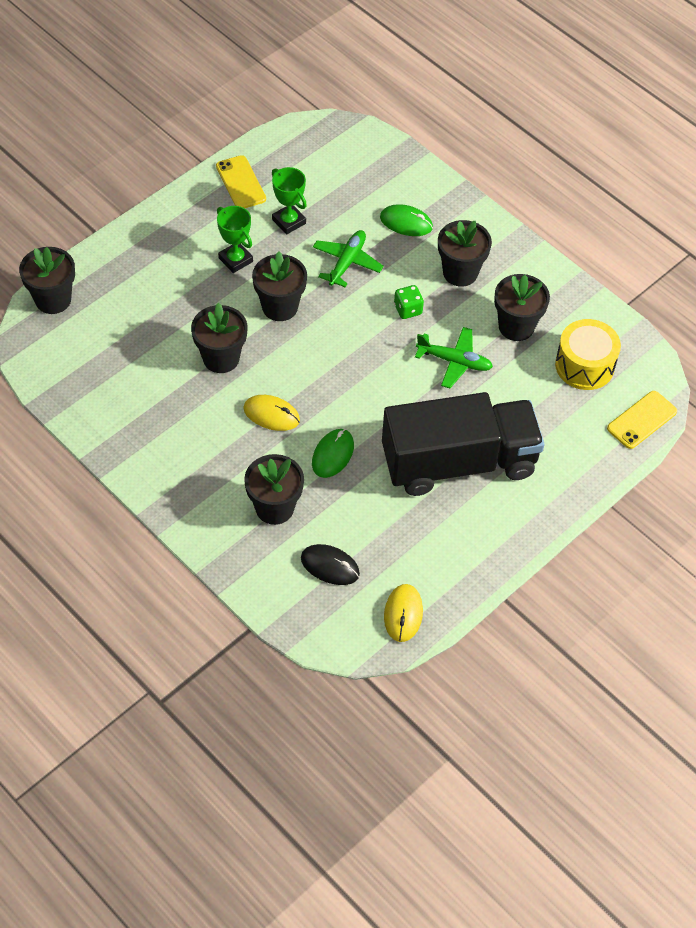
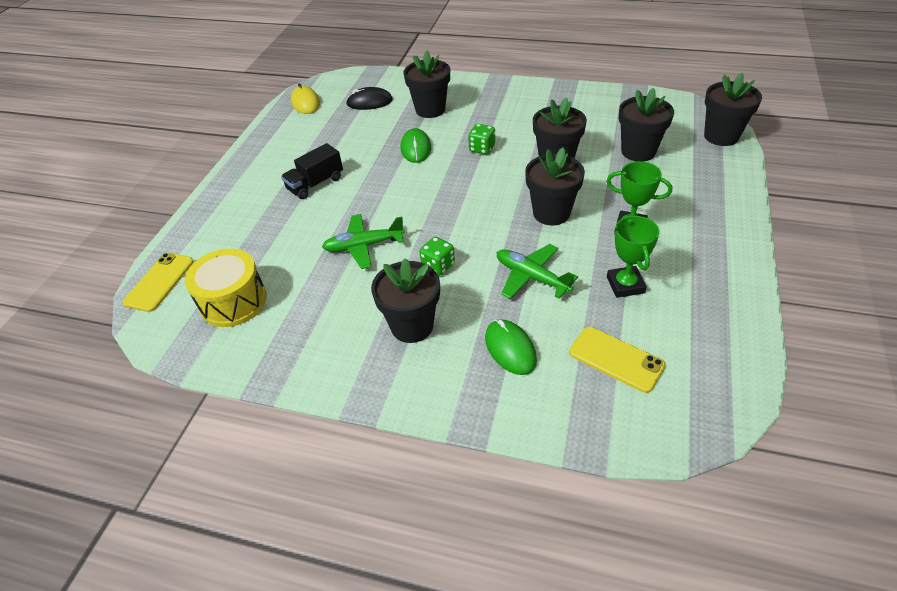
camera: 155 degrees right, 10 degrees down
yellow phone [216,155,266,208] -> yellow phone moved to [569,327,666,393]
yellow mouse [243,395,300,431] -> green dice [468,124,495,155]
green trophy [272,167,307,234] -> green trophy turned 60 degrees clockwise [607,215,660,298]
green plane [313,230,384,287] -> green plane turned 135 degrees clockwise [497,244,578,299]
green mouse [380,204,433,236] -> green mouse turned 75 degrees clockwise [485,319,537,375]
black truck [382,392,544,496] -> black truck [281,143,343,199], size x0.43
black flower pot [494,274,550,341] -> black flower pot moved to [619,88,674,162]

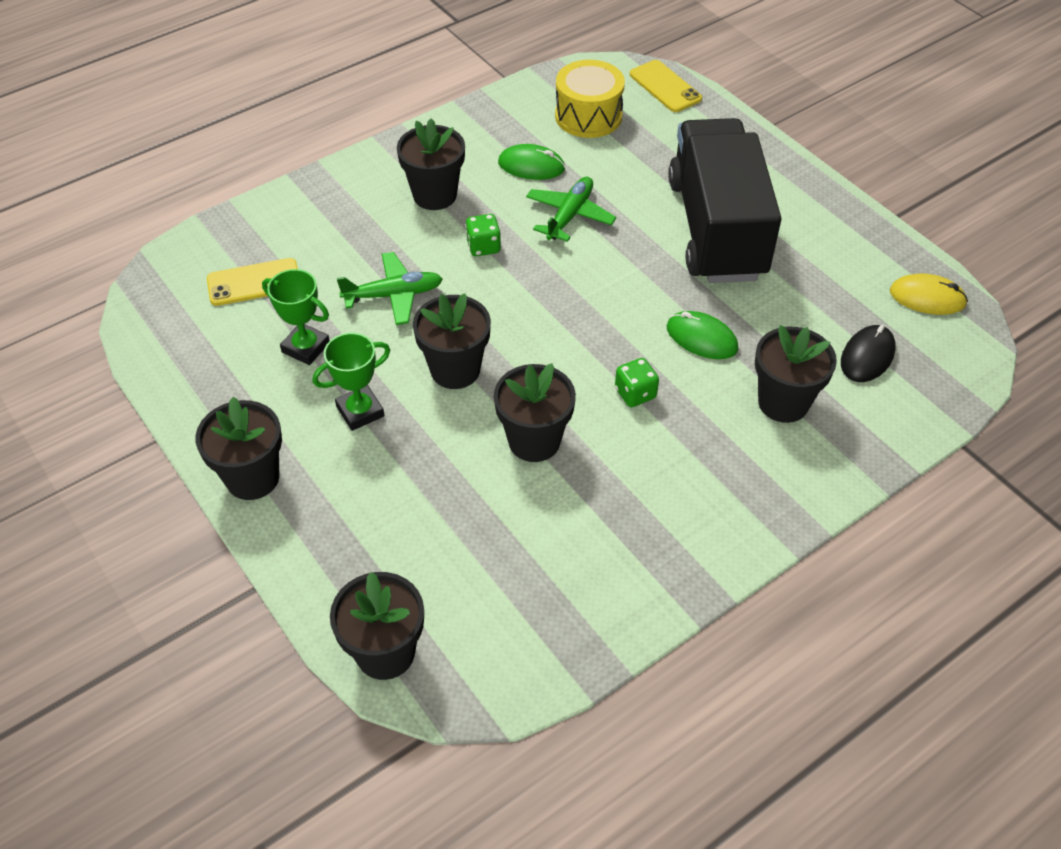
camera: 125 degrees right, 5 degrees up
black truck [281,143,343,199] -> black truck [668,118,782,283], size x2.33
green mouse [485,319,537,375] -> green mouse moved to [498,144,565,180]
black flower pot [619,88,674,162] -> black flower pot moved to [195,397,282,500]

